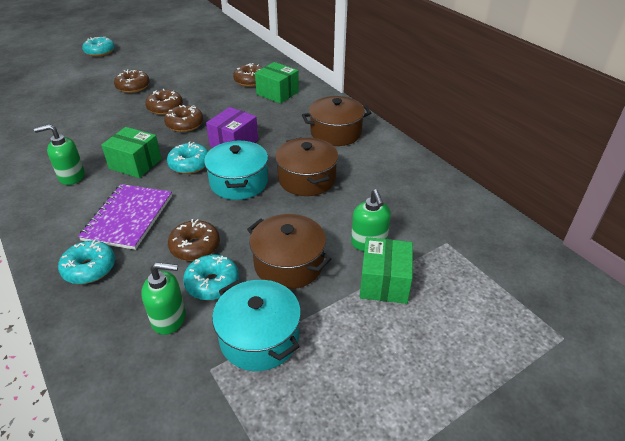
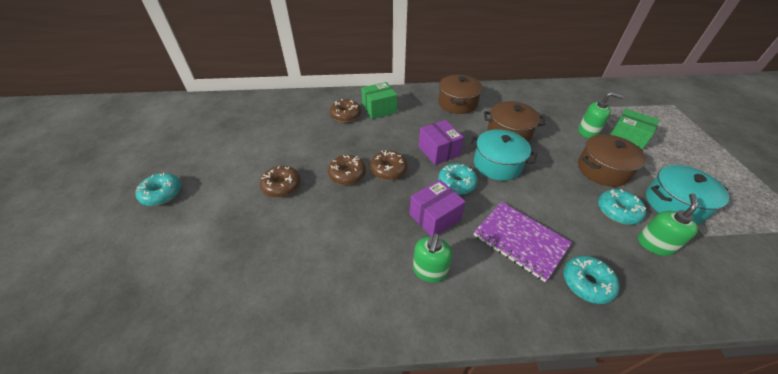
camera: 60 degrees left, 5 degrees up
green box [101,127,162,178] -> purple box [410,180,466,236]
brown donut [168,219,220,261] -> none

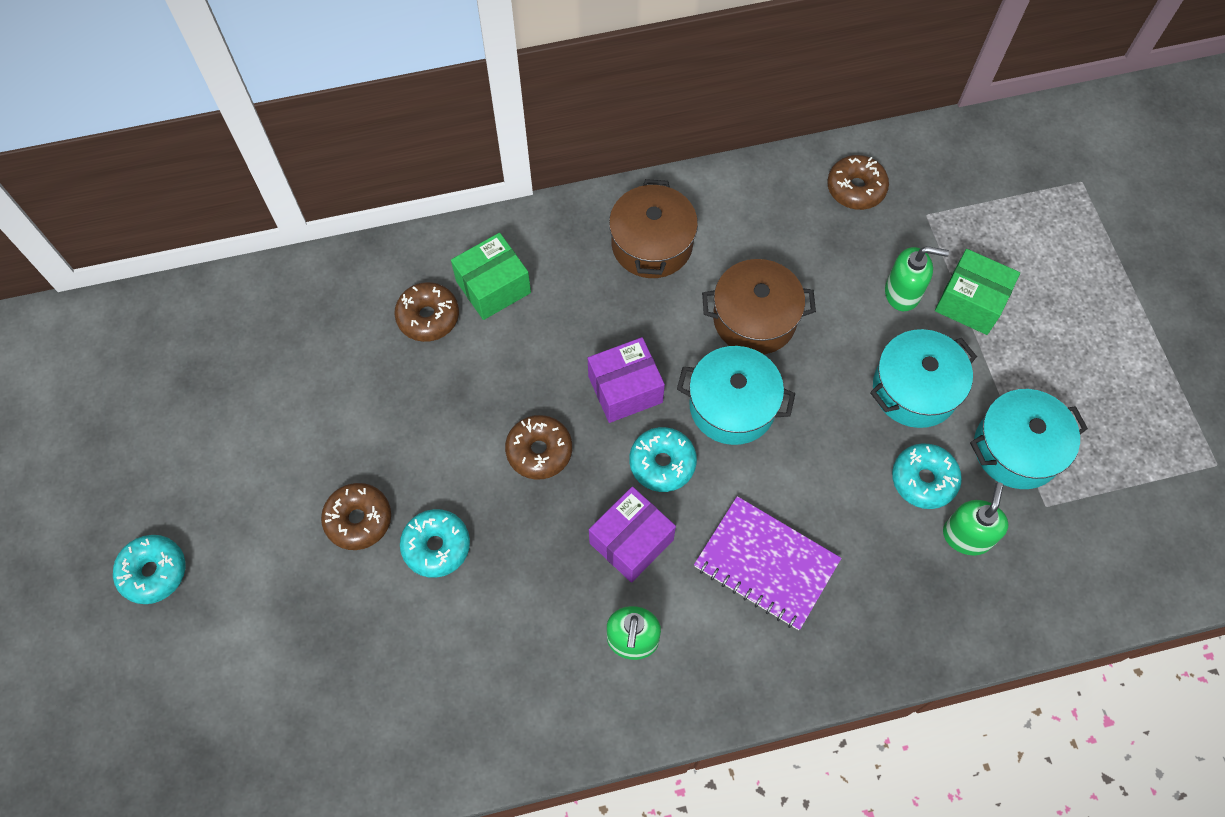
camera: 10 degrees left, 20 degrees up
brown donut [328,155,366,185] -> brown donut moved to [827,155,889,210]
purple box [418,120,464,165] -> purple box turned 75 degrees counterclockwise [588,337,665,423]
turquoise donut [564,256,619,304] -> turquoise donut moved to [400,509,470,578]
brown pot [578,134,646,187] -> turquoise pot [870,329,977,428]

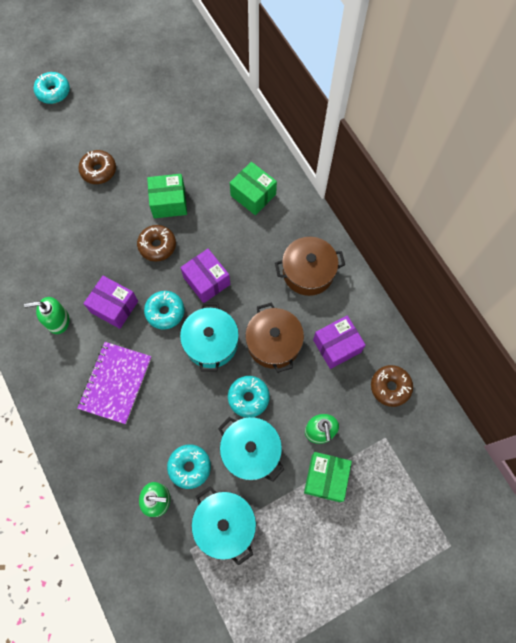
camera: 75 degrees right, 5 degrees up
brown donut [395,282,459,342] -> none
turquoise donut [400,509,470,578] -> turquoise donut moved to [228,376,270,418]
none -> green box [147,174,187,218]
none -> purple box [313,315,366,369]

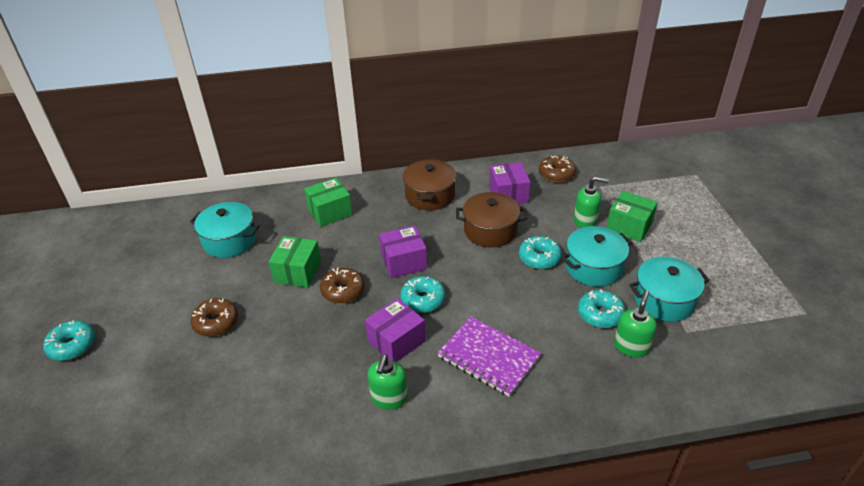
camera: 70 degrees left, 30 degrees down
turquoise pot [180,303,239,372] -> turquoise pot moved to [190,202,260,258]

